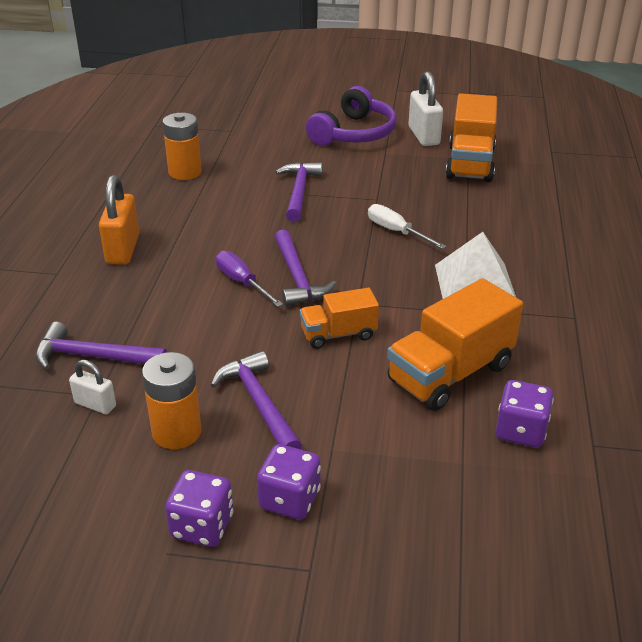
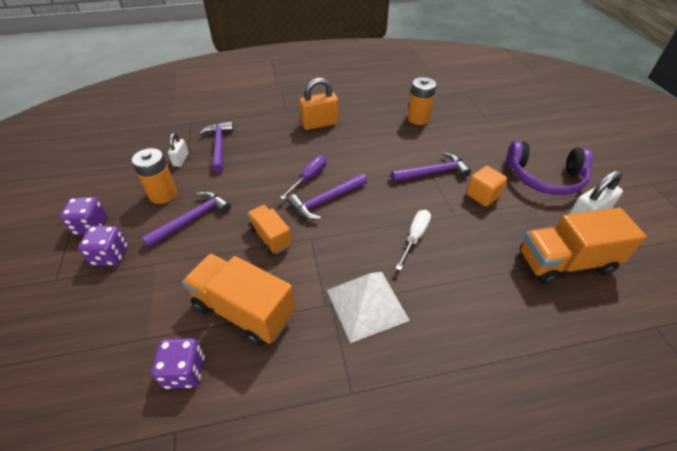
camera: 70 degrees right, 10 degrees up
none -> orange cube [466,166,507,206]

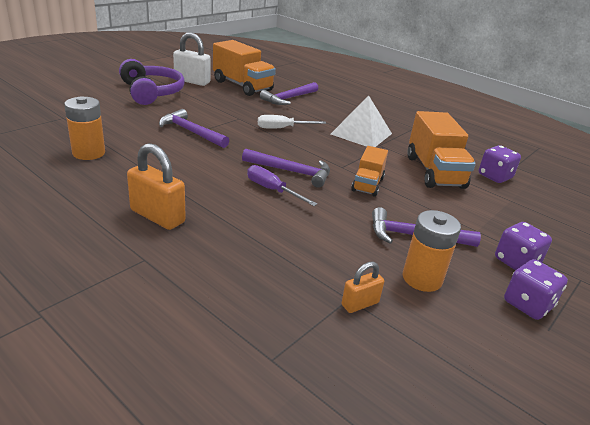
camera: 130 degrees left, 15 degrees down
white padlock [168,133,188,167] -> orange padlock [342,262,384,313]
purple hammer [199,122,234,173] -> purple hammer moved to [260,82,318,105]
purple screwdriver [280,155,326,200] -> purple screwdriver turned 45 degrees clockwise [247,165,317,206]
orange cube [466,166,507,206] -> none

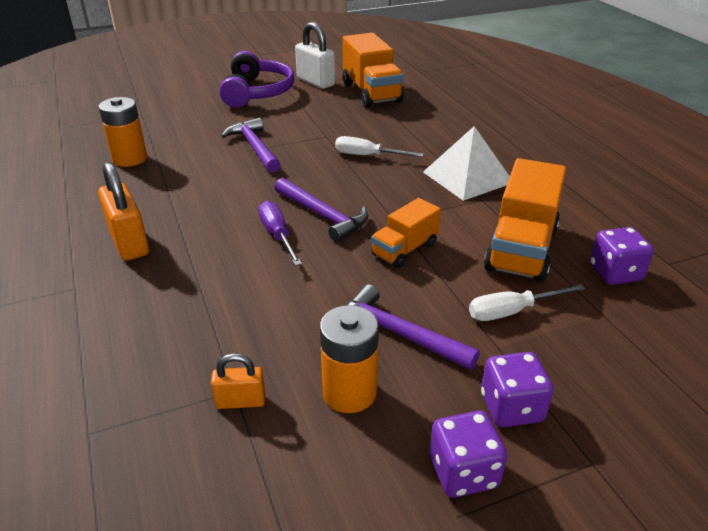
camera: 30 degrees right, 5 degrees up
purple hammer [260,82,318,105] -> none
none -> white screwdriver [469,284,585,321]

